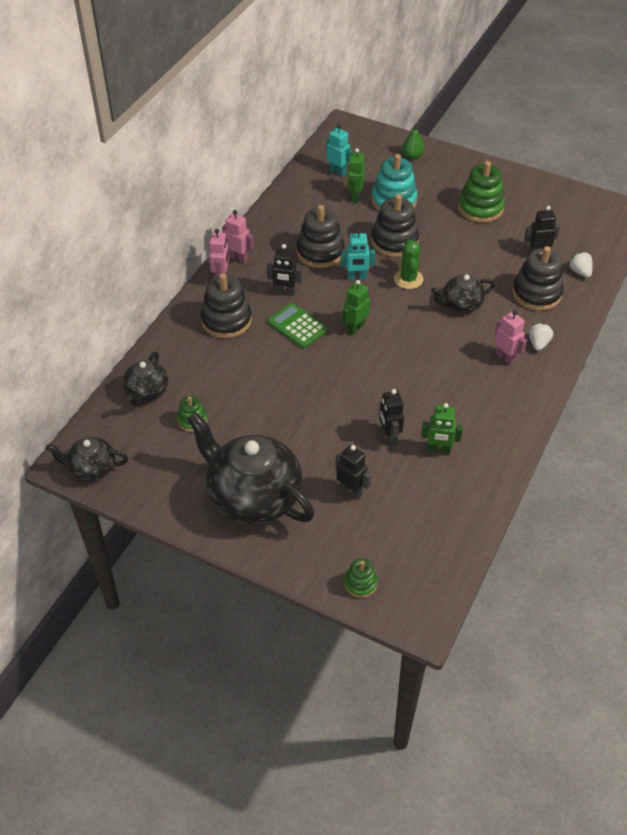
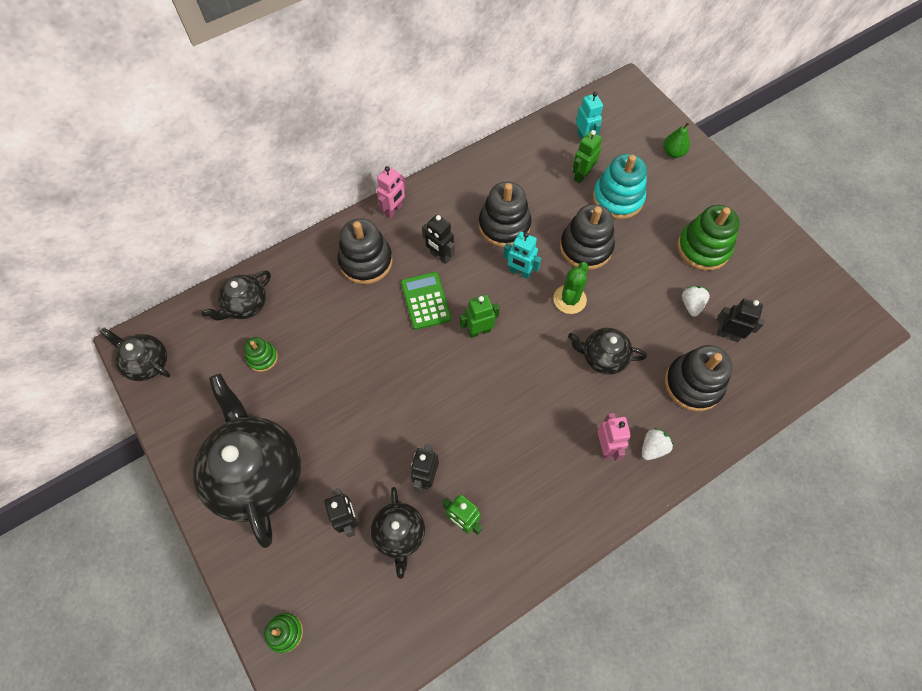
camera: 30 degrees right, 15 degrees up
pink robot [222,210,254,263] -> none
white strawberry [568,252,593,278] -> white strawberry moved to [682,286,710,317]
none -> black teapot [371,487,425,579]

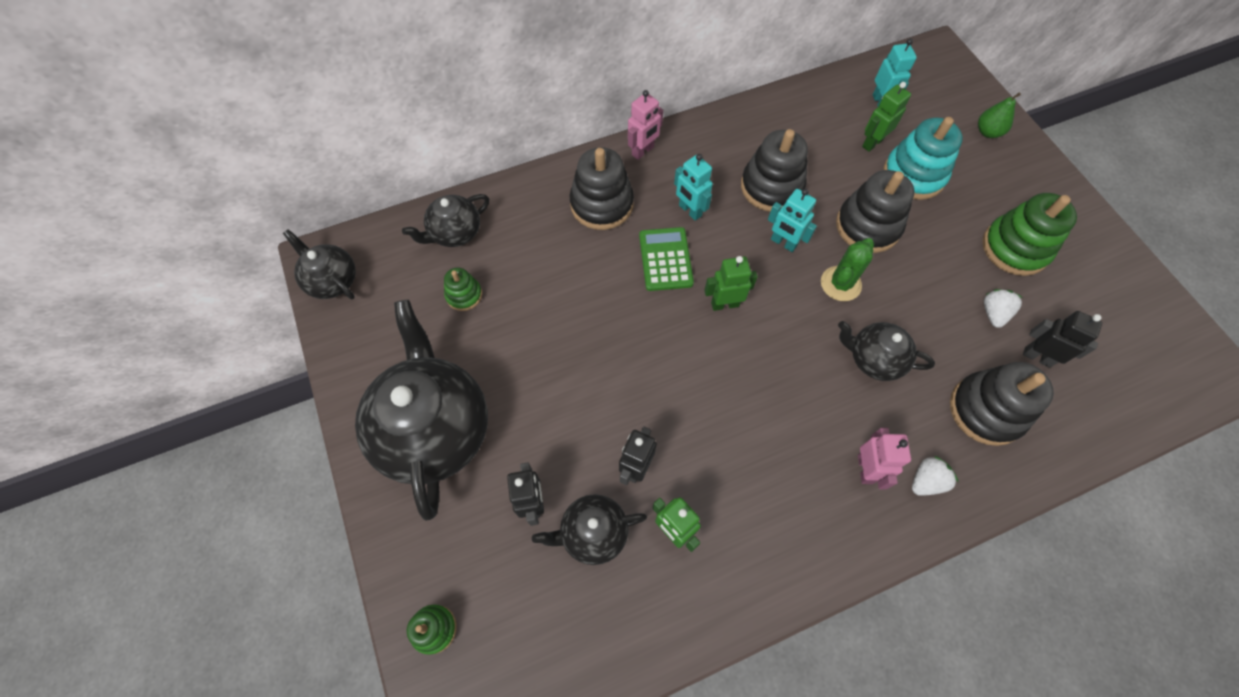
camera: 10 degrees right, 0 degrees up
black teapot [371,487,425,579] -> black teapot turned 75 degrees clockwise [532,494,647,565]
black robot [422,214,455,264] -> turquoise robot [674,154,713,221]

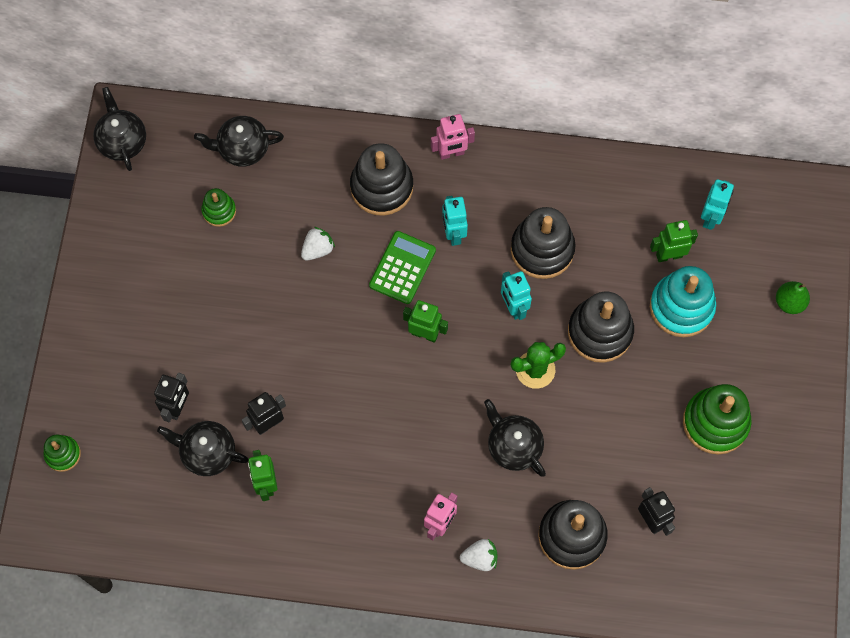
camera: 30 degrees right, 5 degrees up
black teapot [355,300,488,521] -> none
white strawberry [984,289,1023,328] -> white strawberry moved to [301,227,335,260]

